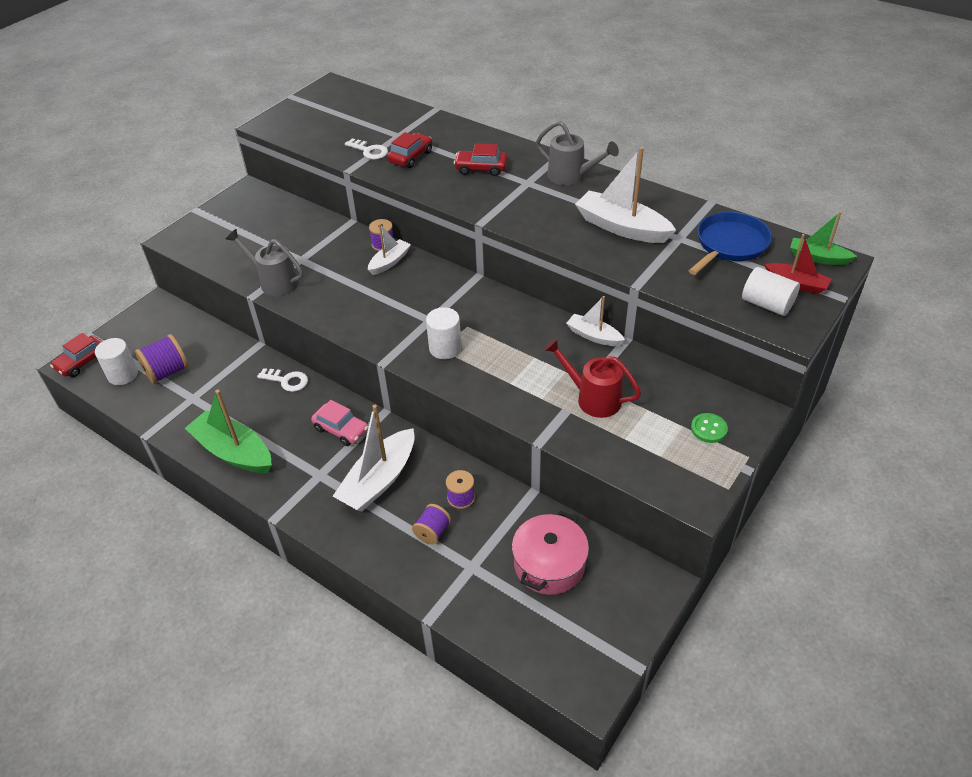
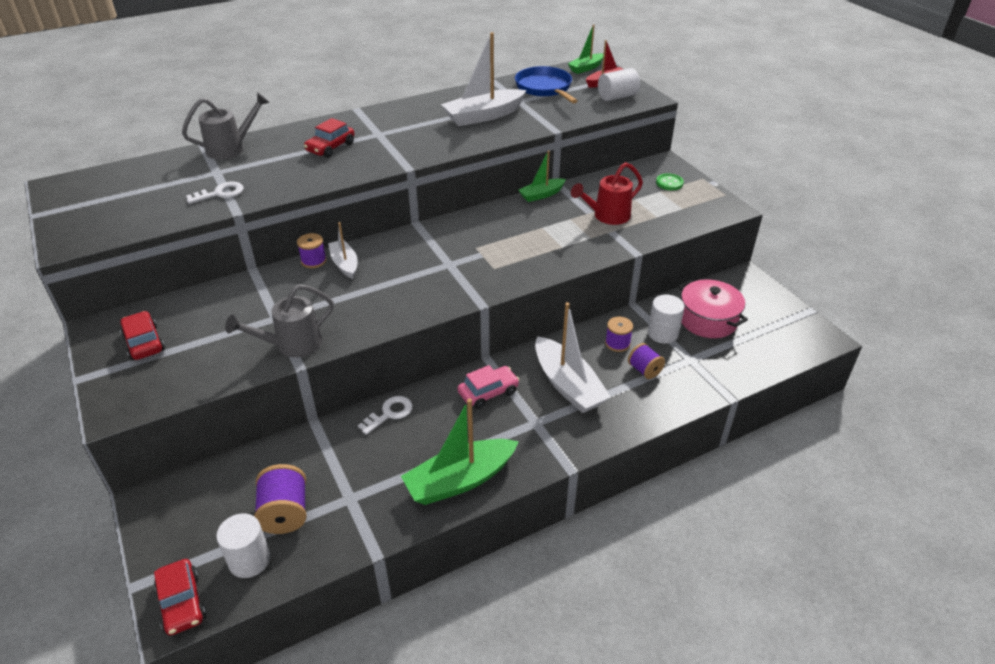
camera: 65 degrees left, 5 degrees down
red car [387,132,432,168] -> red car moved to [120,311,165,361]
white cylinder [426,307,462,359] -> white cylinder moved to [648,294,685,344]
grey watering can [536,121,619,185] -> grey watering can moved to [182,92,270,159]
white boat [566,296,625,346] -> green boat [518,151,566,202]

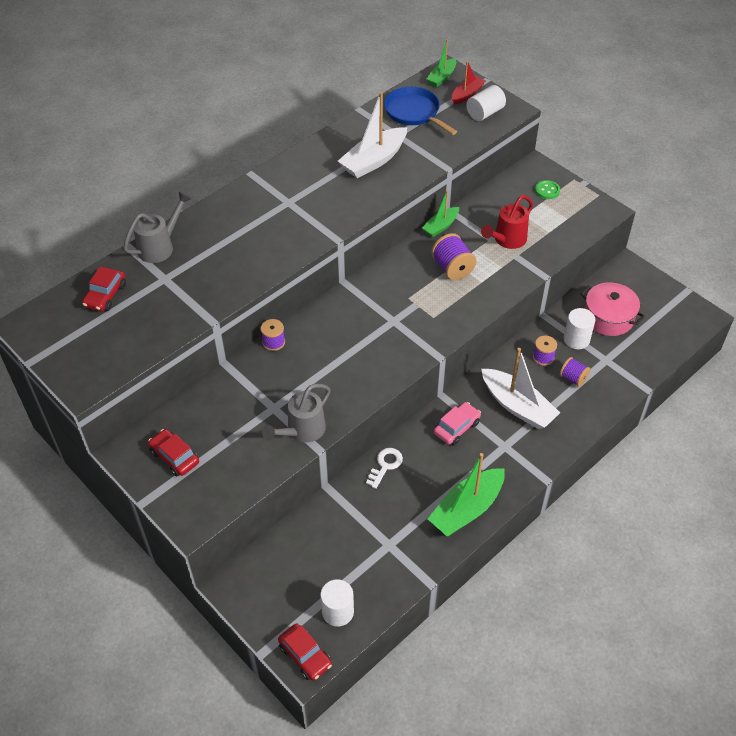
camera: 15 degrees left, 10 degrees up
white key [186,182,244,204] -> none
purple spool [254,464,307,534] -> purple spool moved to [431,233,477,280]
red car [304,118,354,158] -> red car moved to [82,266,126,311]
white boat [328,222,358,279] -> none

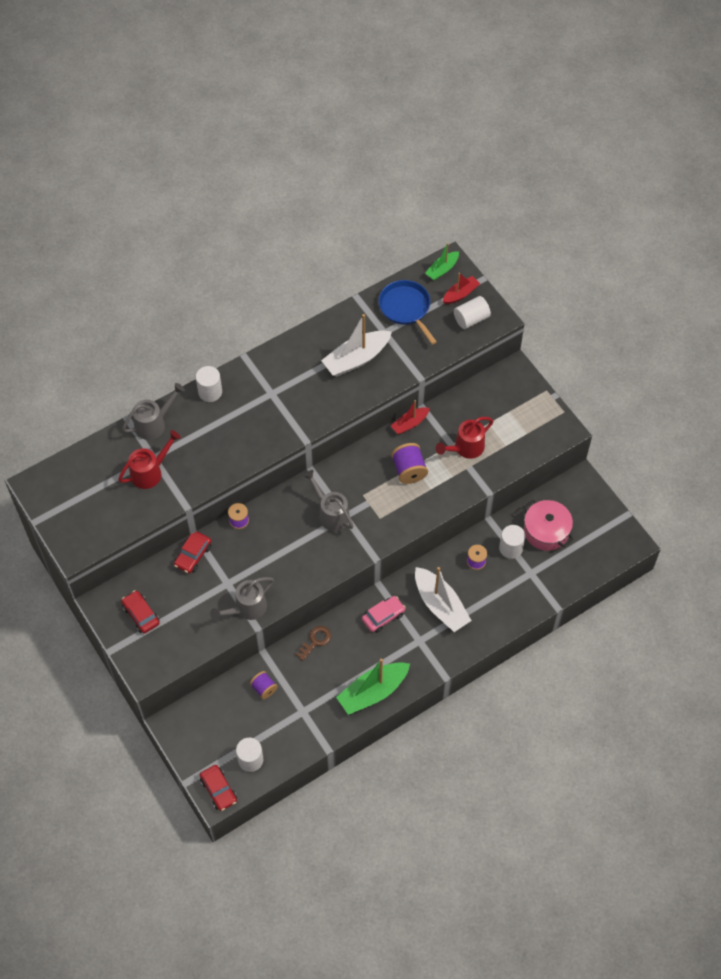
camera: 10 degrees right, 10 degrees up
red car [82,266,126,311] -> red car moved to [174,532,211,574]
white key [366,448,403,489] -> brown key [296,626,331,661]
green boat [422,191,459,237] -> red boat [391,400,430,434]
green button [535,180,560,199] -> none
purple spool [560,357,590,387] -> purple spool moved to [250,671,278,699]
none -> red watering can [118,430,181,489]
none -> white cylinder [196,366,222,402]
none -> grey watering can [303,470,353,531]

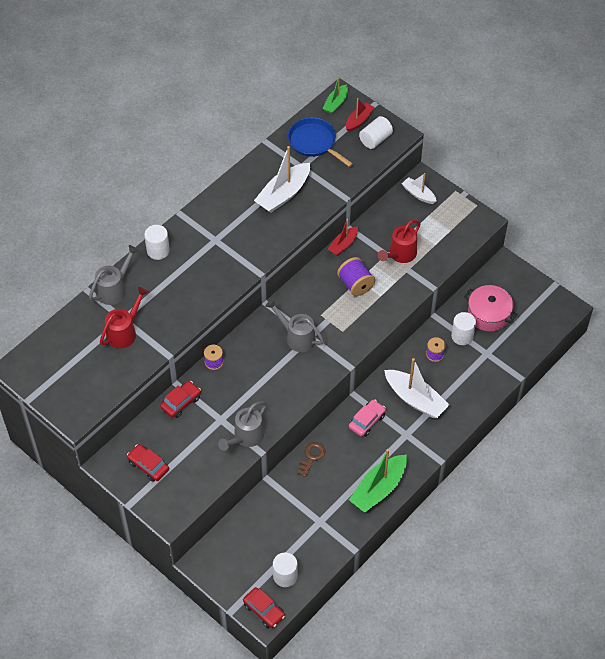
camera: 15 degrees left, 5 degrees down
red car [174,532,211,574] -> red car turned 150 degrees counterclockwise [160,381,201,418]
purple spool [250,671,278,699] -> none
none -> white boat [402,173,437,204]

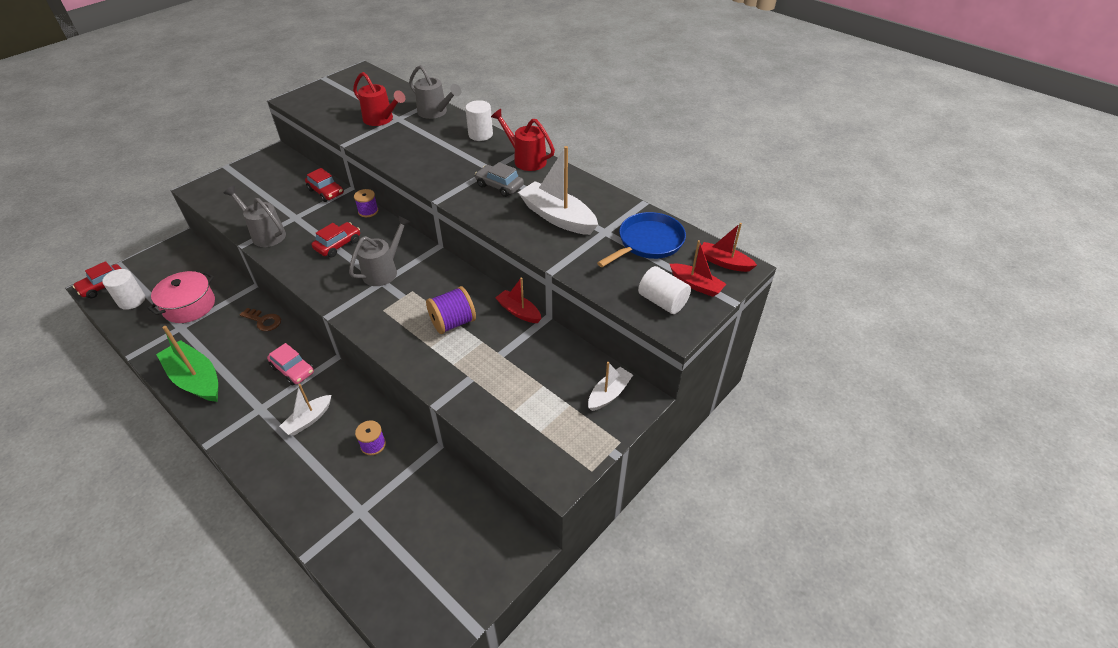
camera: 90 degrees right, 10 degrees down
red car [127,444,169,482] -> red car moved to [312,222,360,257]
green boat [322,75,348,114] -> red boat [702,223,757,272]
red watering can [378,220,420,263] -> red watering can moved to [491,109,555,171]
white boat [384,358,450,418] -> white boat [279,384,331,435], size x0.58
white cylinder [451,312,476,345] -> none
pink pot [464,285,518,332] -> pink pot moved to [147,271,215,323]
none -> grey car [475,162,524,197]

